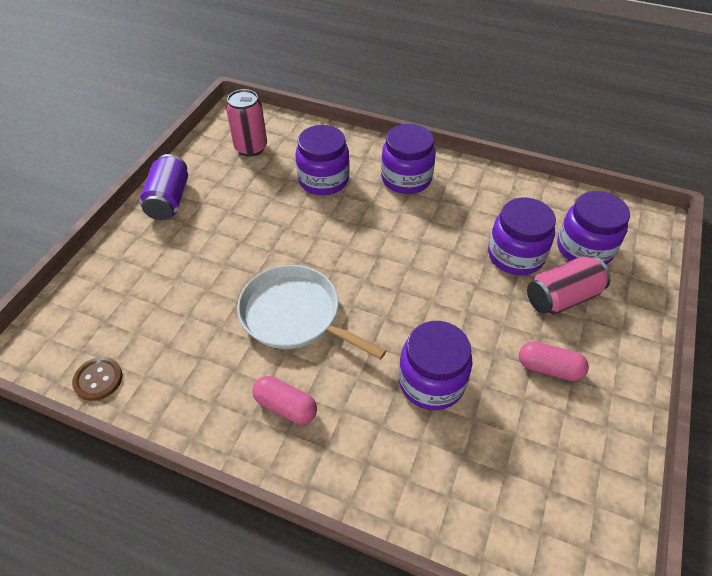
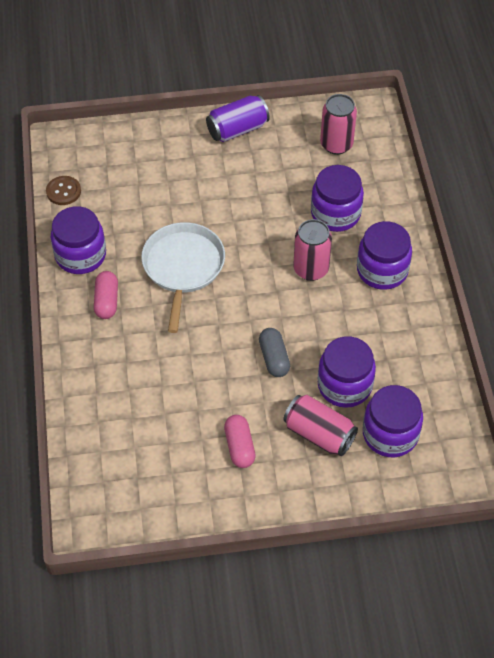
camera: 60 degrees right, 5 degrees up
purple jar [399,321,473,410] -> purple jar moved to [51,206,106,274]
none -> grey capsule [259,328,290,377]
none -> pink can [294,219,332,281]

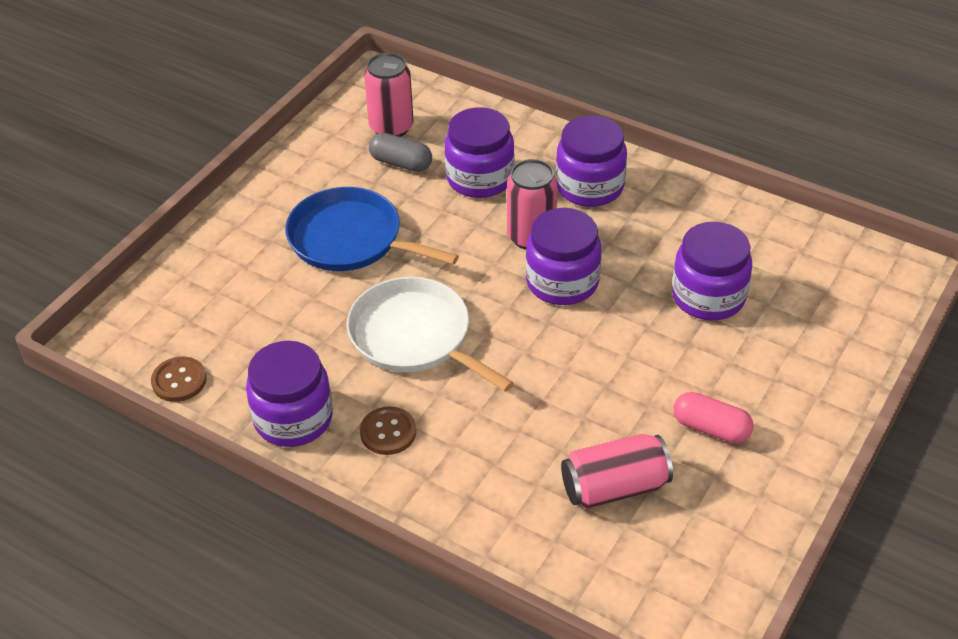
camera: 50 degrees left, 10 degrees down
pink capsule [94,271,118,319] -> brown button [360,407,416,455]
purple can [206,95,270,142] -> none
grey capsule [259,328,290,377] -> grey capsule moved to [369,133,432,172]
pink can [283,395,358,456] -> pink can moved to [561,434,673,509]
purple jar [363,385,423,457] -> purple jar moved to [526,208,601,305]
none -> blue pan [285,187,459,271]

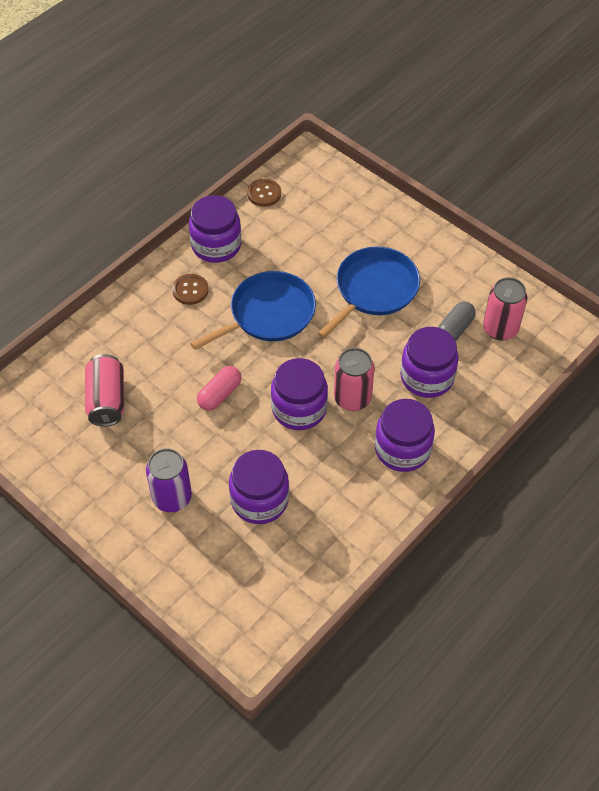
camera: 100 degrees right, 10 degrees up
white pan [347,277,514,392] -> blue pan [190,271,316,350]
pink capsule [673,392,754,443] -> pink capsule moved to [197,366,241,411]
none -> purple can [146,448,192,512]

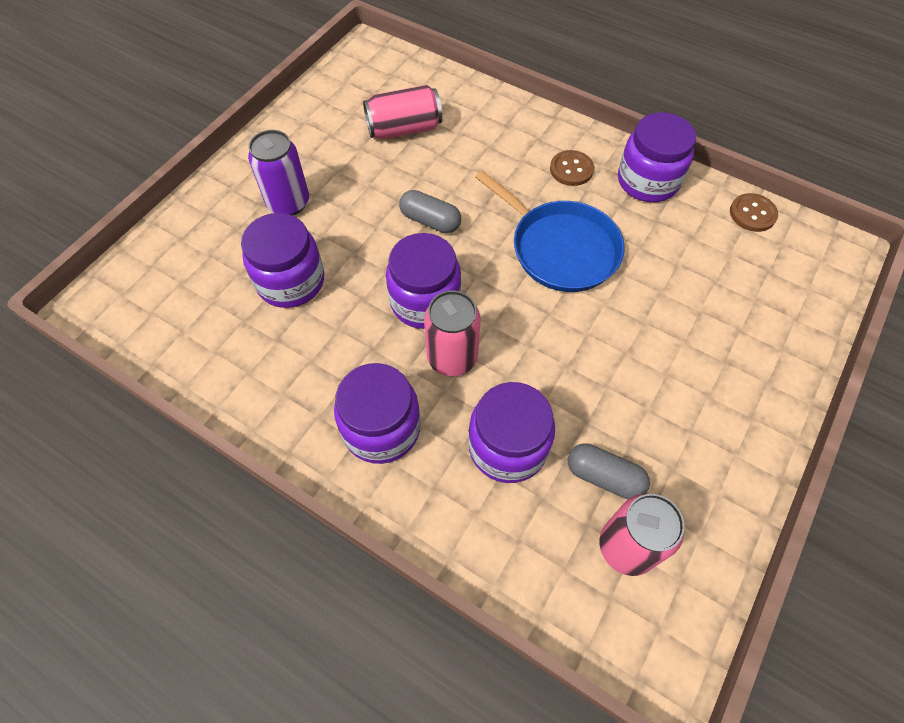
camera: 80 degrees right, 5 degrees up
pink capsule [197,366,241,411] -> grey capsule [399,190,461,233]
blue pan [318,247,420,339] -> none

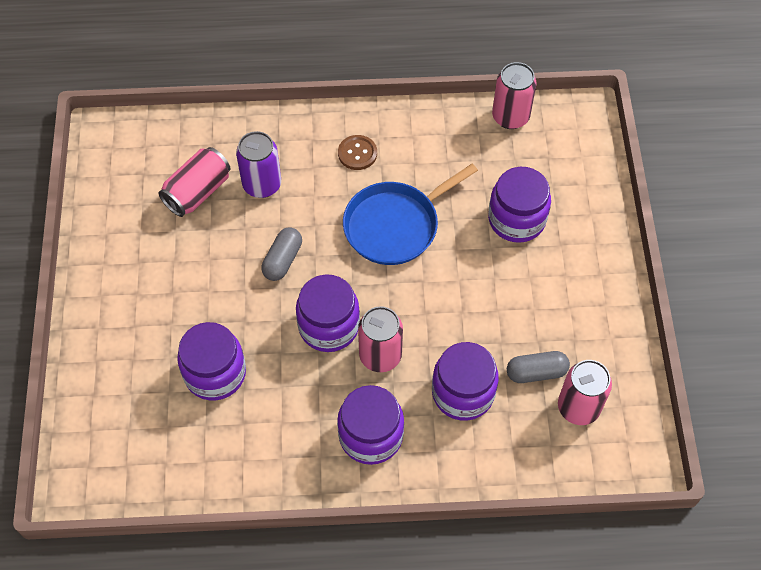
camera: 35 degrees left, 0 degrees up
purple can [248,130,309,216] -> purple can moved to [236,131,281,198]
grey capsule [399,190,461,233] -> grey capsule turned 60 degrees counterclockwise [261,227,302,281]
blue pan [475,170,625,292] -> blue pan turned 135 degrees clockwise [343,164,478,265]
purple jar [618,112,696,202] -> purple jar moved to [488,167,551,243]
brown button [730,193,778,232] -> pink can [492,62,536,129]

